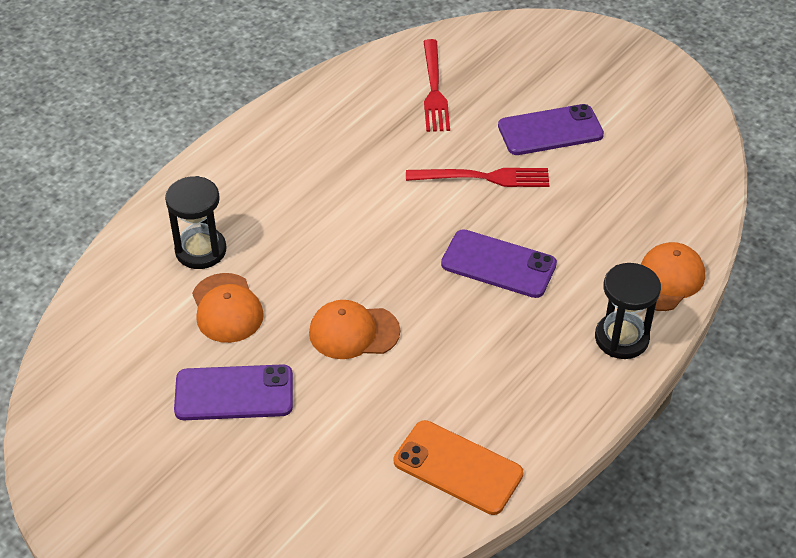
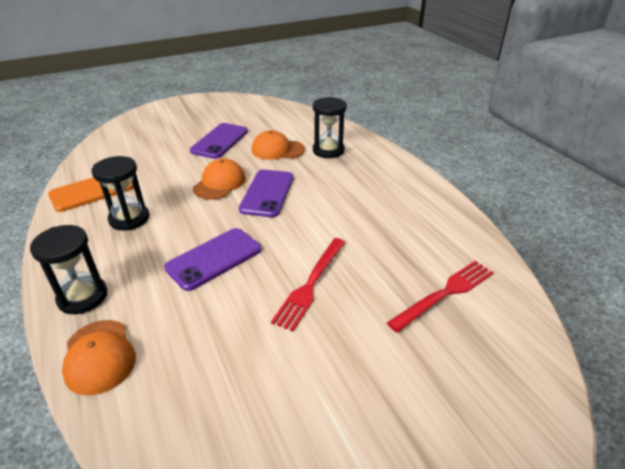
camera: 115 degrees right, 10 degrees down
red fork [423,39,450,132] -> red fork turned 120 degrees clockwise [387,261,494,333]
purple phone [498,104,604,155] -> purple phone moved to [239,169,294,217]
none -> black hourglass [91,156,149,231]

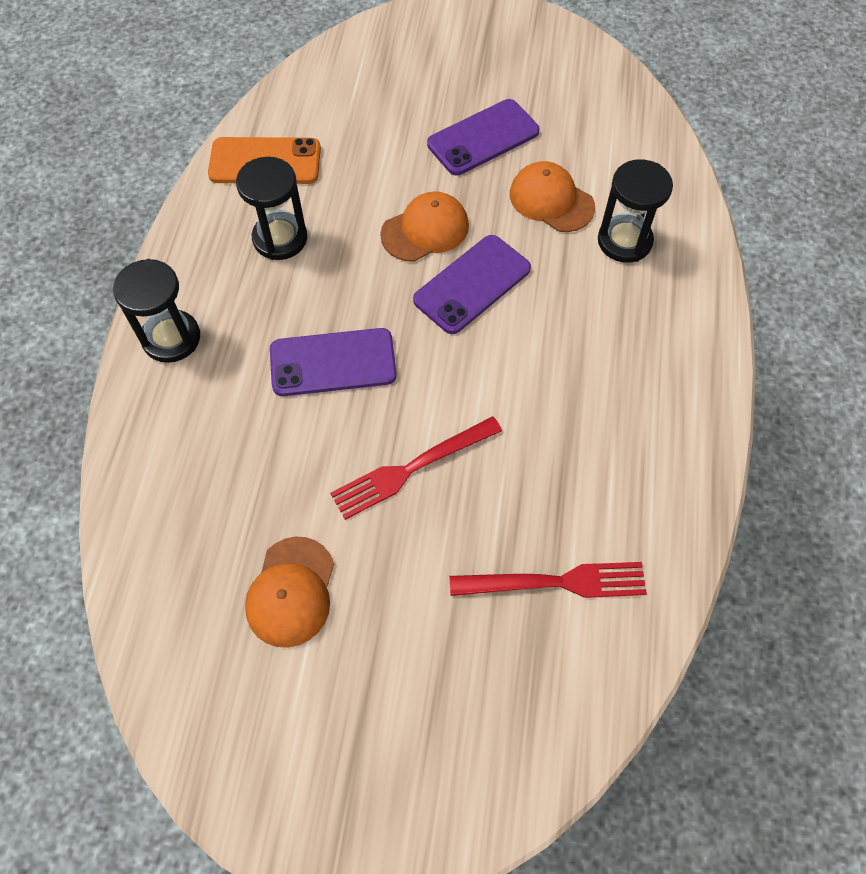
camera: 35 degrees right, 25 degrees up
orange cap [62,320,136,395] -> orange cap moved to [245,537,334,648]

